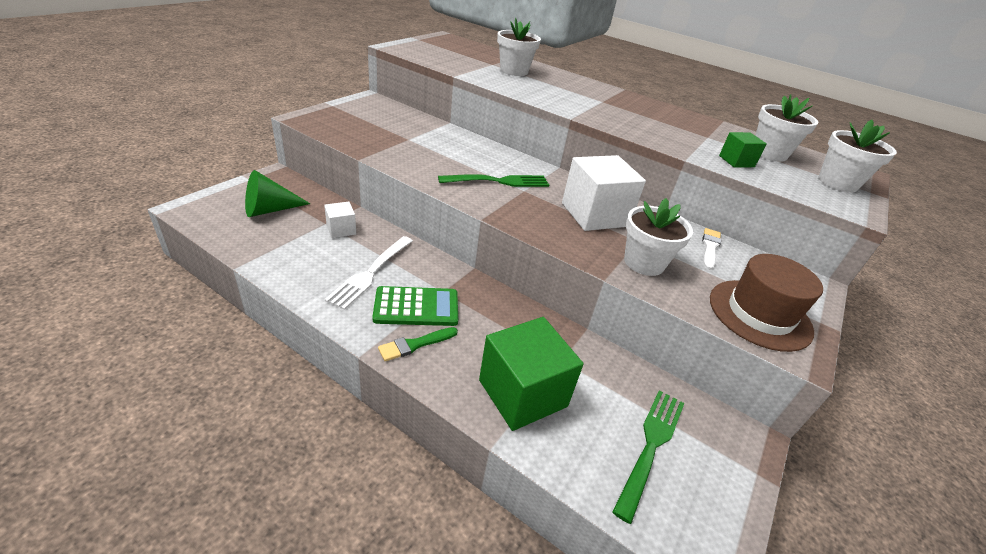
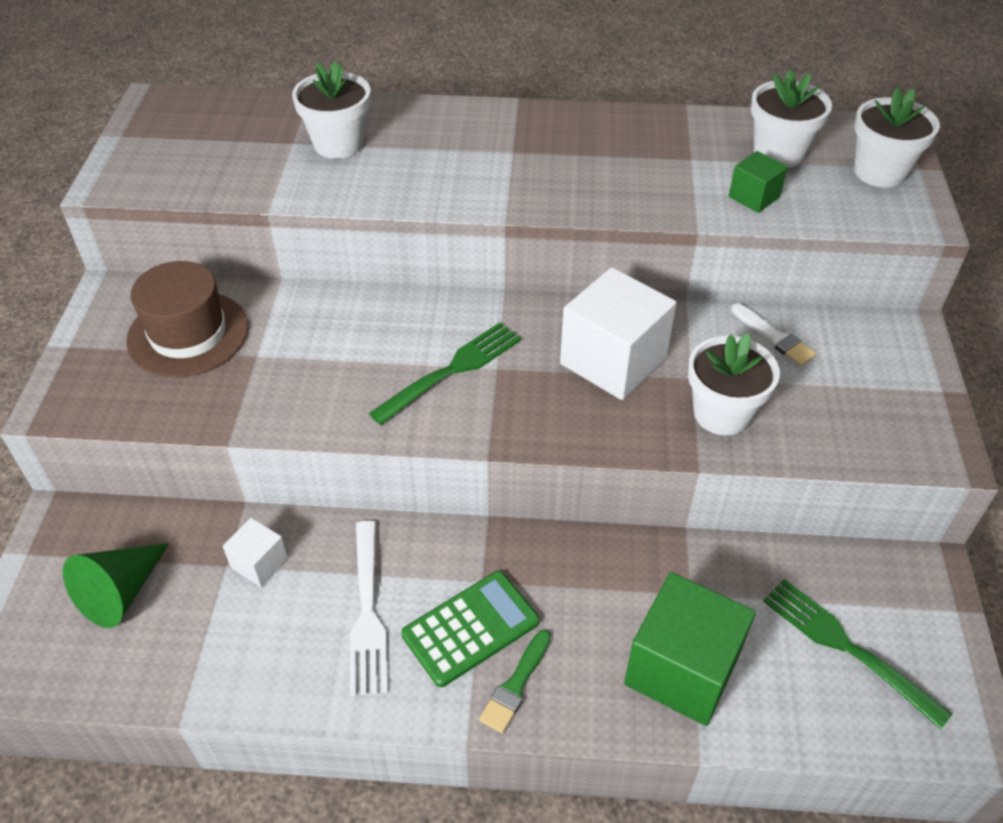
camera: 25 degrees left, 10 degrees up
green fork [612,390,684,524] -> green fork turned 45 degrees counterclockwise [763,579,953,729]
white brush [702,228,721,270] -> white brush turned 150 degrees clockwise [731,303,816,366]
brown hat [710,254,823,352] -> brown hat moved to [126,261,249,377]

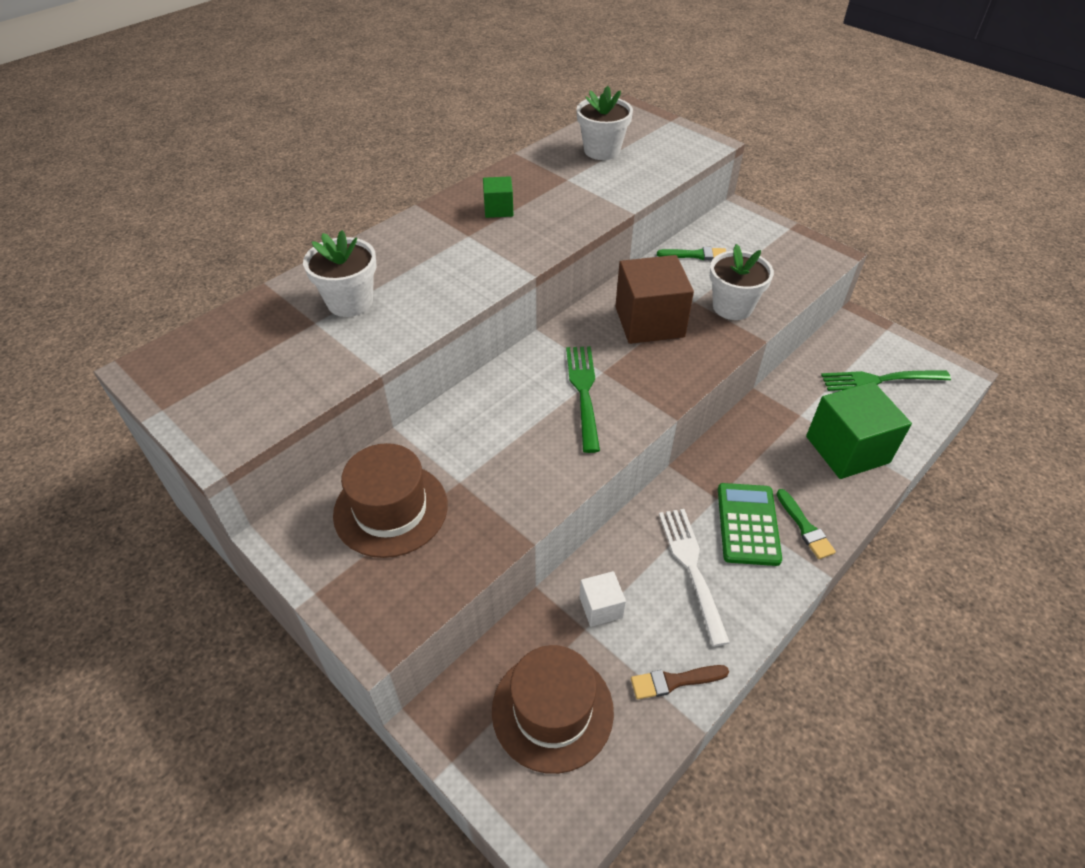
camera: 50 degrees left, 0 degrees up
green cone [63,543,169,628] -> brown hat [492,645,614,774]
white fork [350,520,388,696] -> white fork turned 135 degrees counterclockwise [659,509,730,646]
white cube [560,267,677,400] -> brown cube [615,255,694,344]
green cube [729,151,788,213] -> green cube moved to [483,176,514,218]
white brush [731,303,816,366] -> green brush [657,247,726,260]
white flower pot [854,87,940,188] -> none
none -> brown brush [631,665,729,699]

